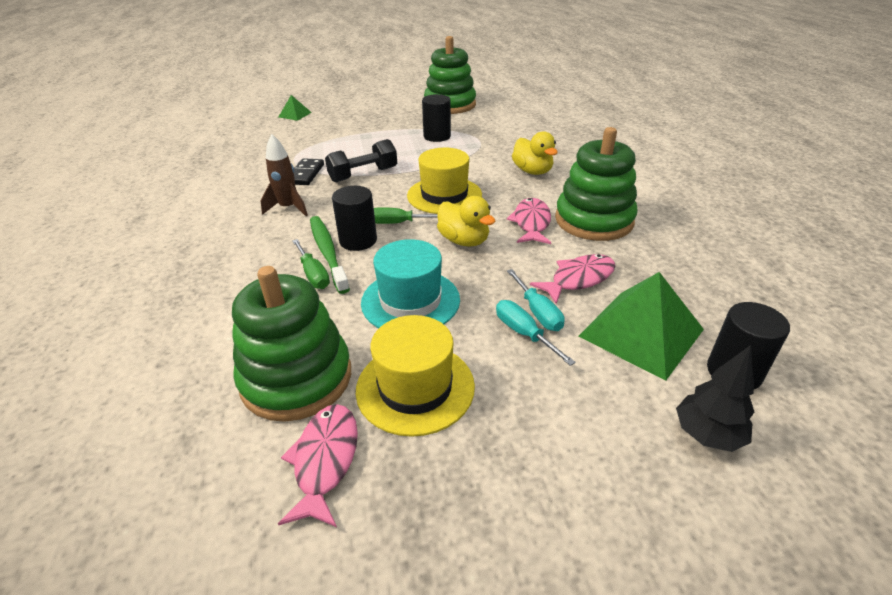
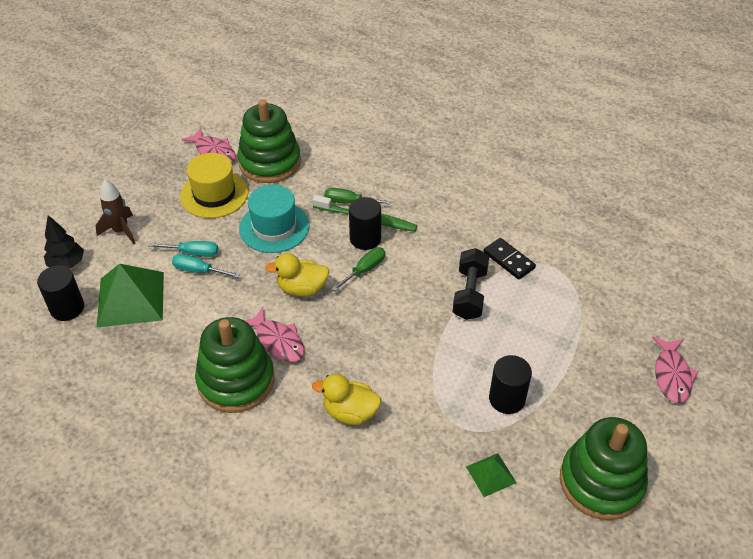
camera: 130 degrees right, 10 degrees up
brown rocket [260,134,308,216] -> brown rocket moved to [95,180,136,244]
green pyramid [279,95,312,121] -> green pyramid moved to [466,453,517,497]
yellow hat [407,148,482,214] -> none
pink fish [530,254,615,304] -> pink fish moved to [652,337,699,403]

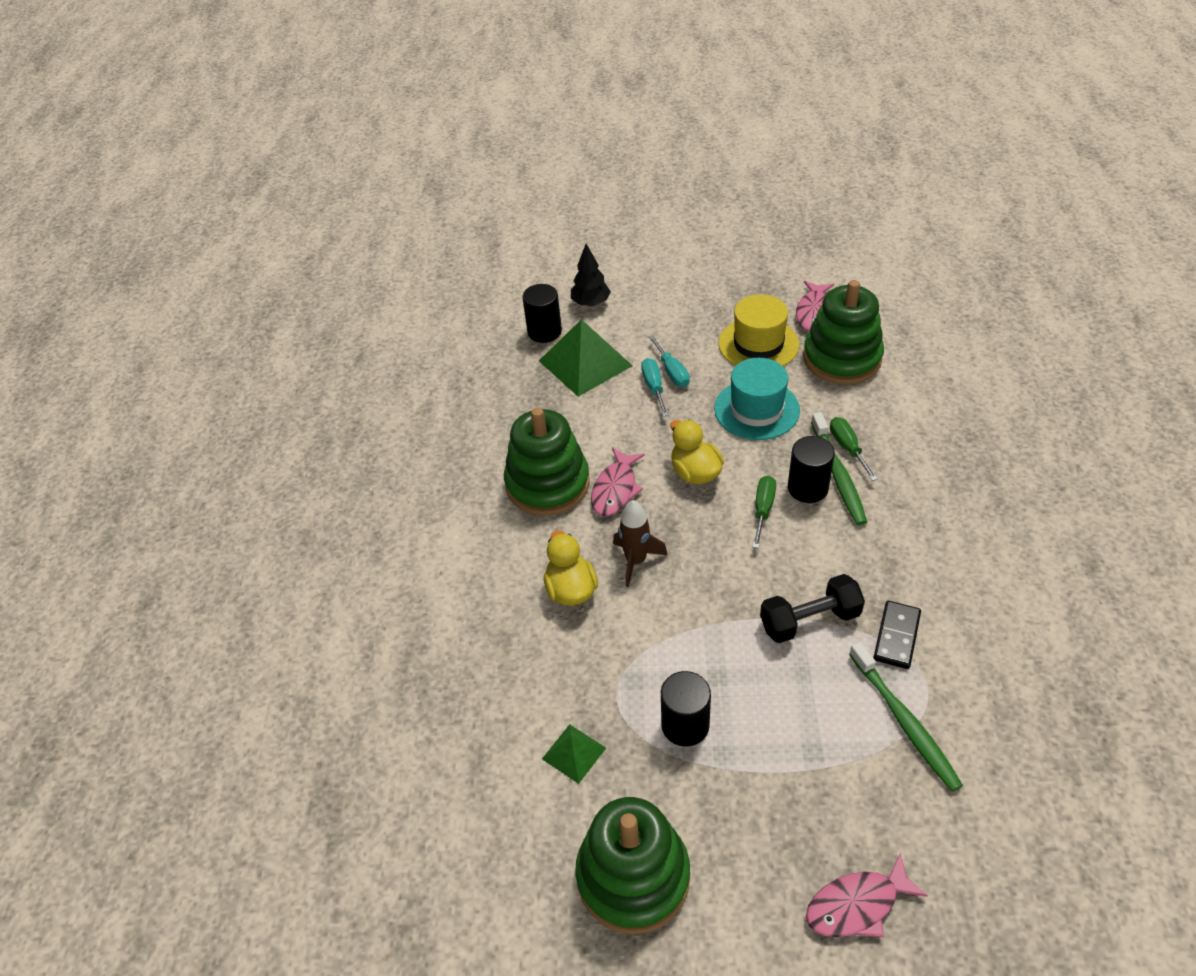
camera: 65 degrees right, 0 degrees up
brown rocket [95,180,136,244] -> brown rocket moved to [613,500,668,587]
green screwdriver [332,247,385,291] -> green screwdriver turned 90 degrees counterclockwise [753,476,776,548]
none -> green toothbrush [849,642,963,792]

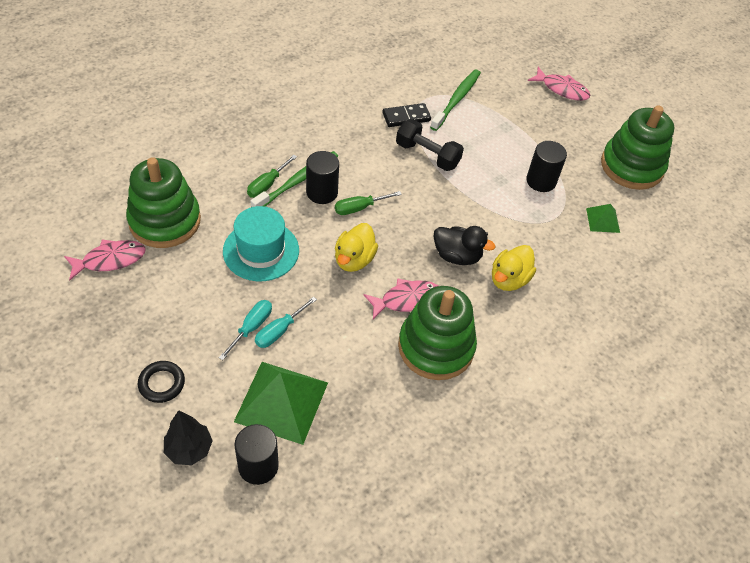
camera: 135 degrees left, 5 degrees up
brown rocket [613,500,668,587] -> black duck [434,226,495,265]
yellow hat [719,294,799,366] -> none
none -> black ring [138,361,185,403]

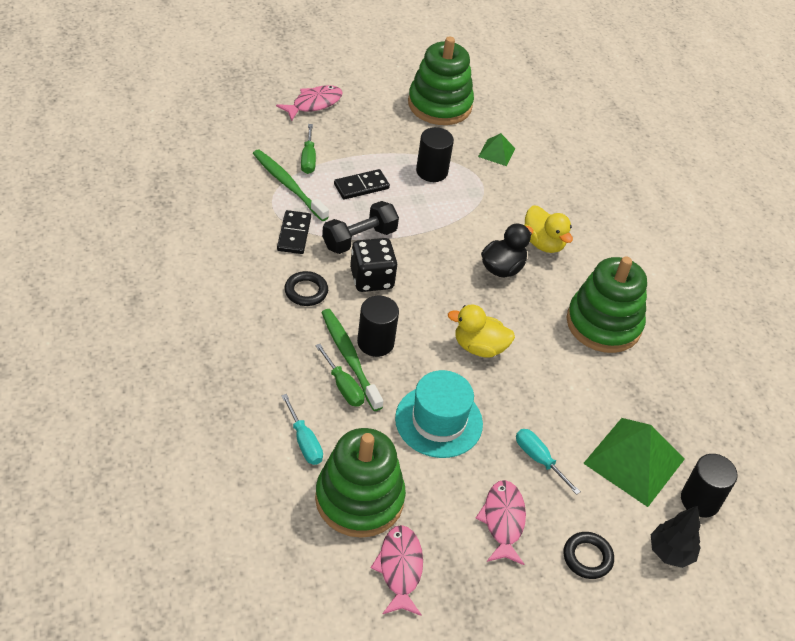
camera: 70 degrees left, 5 degrees down
turquoise screwdriver [255,296,317,348] -> turquoise screwdriver moved to [281,394,323,465]
green screwdriver [335,191,402,215] -> green screwdriver moved to [301,124,316,174]
yellow duck [335,223,378,272] -> yellow duck turned 150 degrees clockwise [448,305,515,358]
pink fish [364,278,439,319] -> pink fish moved to [476,480,526,565]
none -> black ring [285,271,328,306]
none -> black domino [334,169,390,200]
none -> black dice [350,238,398,292]

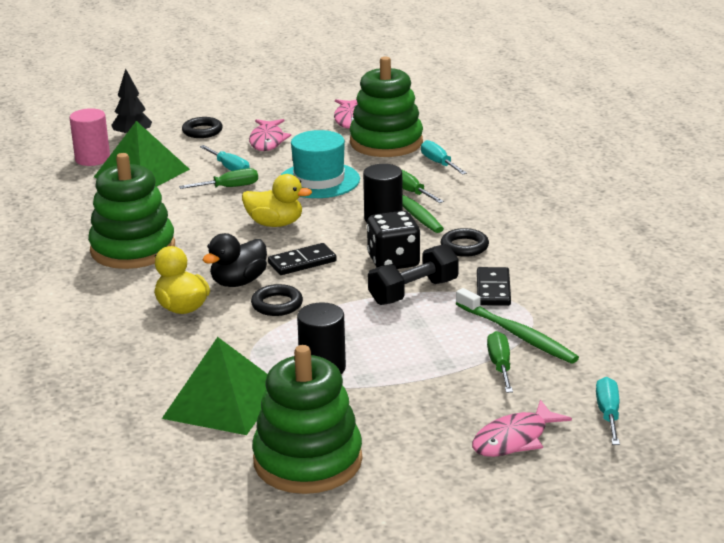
camera: 175 degrees left, 20 degrees down
black domino [334,169,390,200] -> black domino moved to [268,243,337,275]
green pyramid [478,133,516,166] -> green pyramid [162,337,268,435], size x1.99
black cylinder [681,454,738,518] -> pink cylinder [70,108,110,166]
none -> green screwdriver [179,168,258,189]
none -> black ring [251,284,303,316]
none -> turquoise screwdriver [596,377,620,445]

